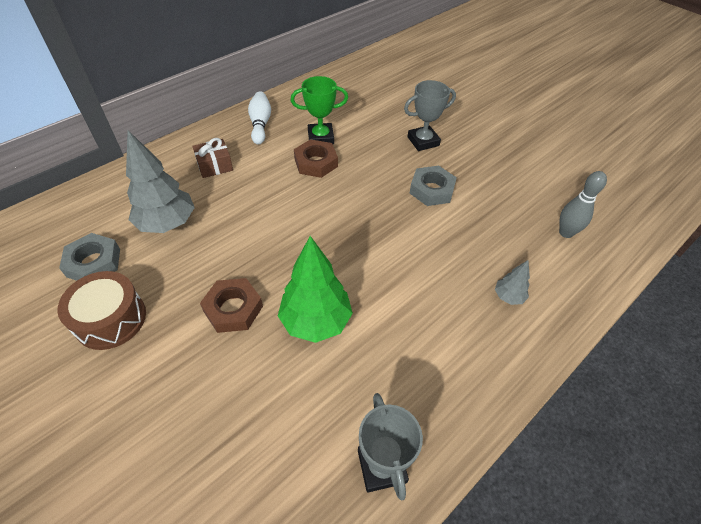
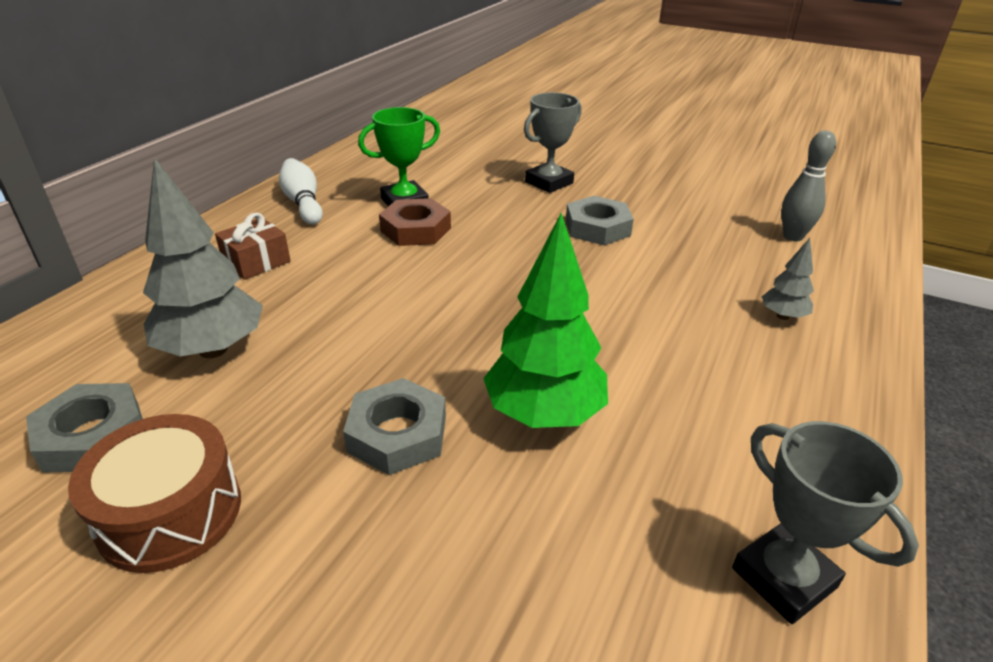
camera: 20 degrees left, 15 degrees down
brown nut [200,278,263,333] -> grey nut [343,378,446,475]

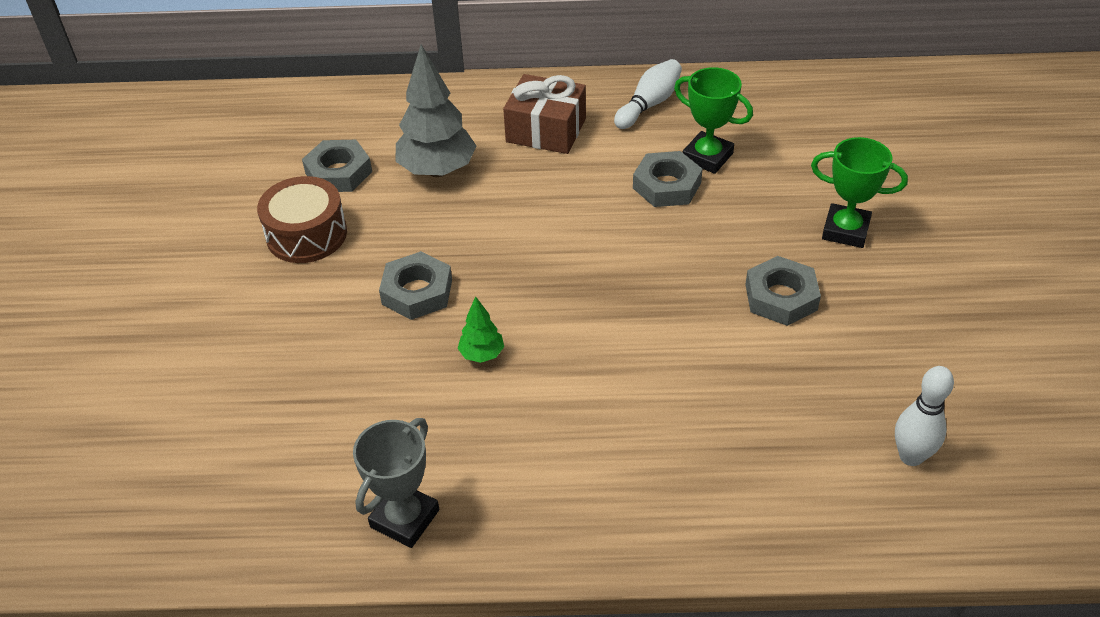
camera: 65 degrees right, 10 degrees up
brown gift [215,213,291,280] -> brown gift [503,74,586,154], size x1.51
brown nut [379,198,451,246] -> grey nut [633,151,703,207]
green tree [483,213,608,428] -> green tree [457,296,504,363], size x0.49
grey trophy [524,92,582,193] -> green trophy [811,137,908,248]
grey tree [762,238,814,320] -> none
grey bowling pin [781,130,836,241] -> white bowling pin [895,366,954,466]

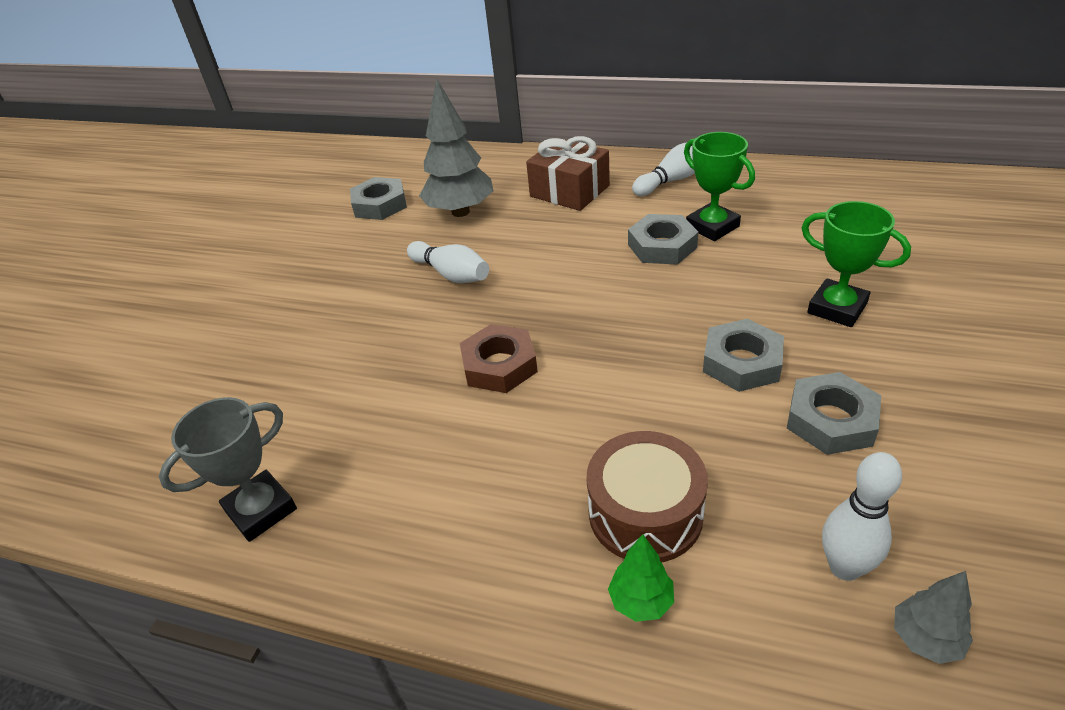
camera: 20 degrees right, 5 degrees down
brown drum [257,176,347,263] -> brown drum moved to [587,431,708,562]
grey nut [379,251,452,320] -> grey nut moved to [787,372,881,455]
green tree [457,296,504,363] -> green tree moved to [608,534,674,622]
none -> white bowling pin [407,241,489,283]
none -> brown nut [460,324,538,393]
none -> grey tree [894,571,973,664]

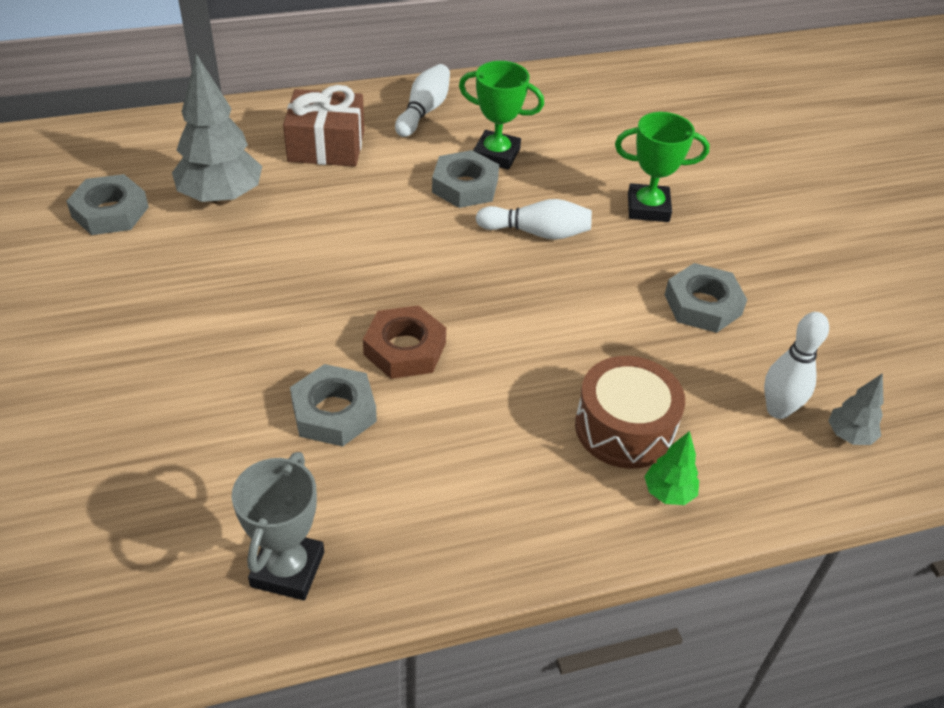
camera: 40 degrees left, 5 degrees up
white bowling pin [407,241,489,283] -> white bowling pin moved to [476,199,592,240]
grey nut [703,319,784,392] -> grey nut moved to [290,364,377,447]

